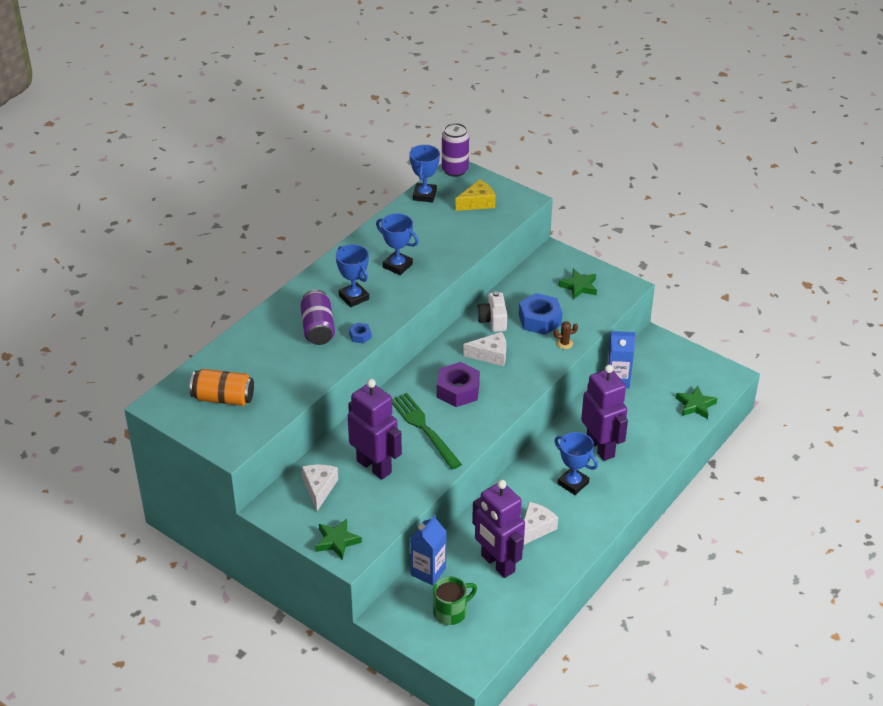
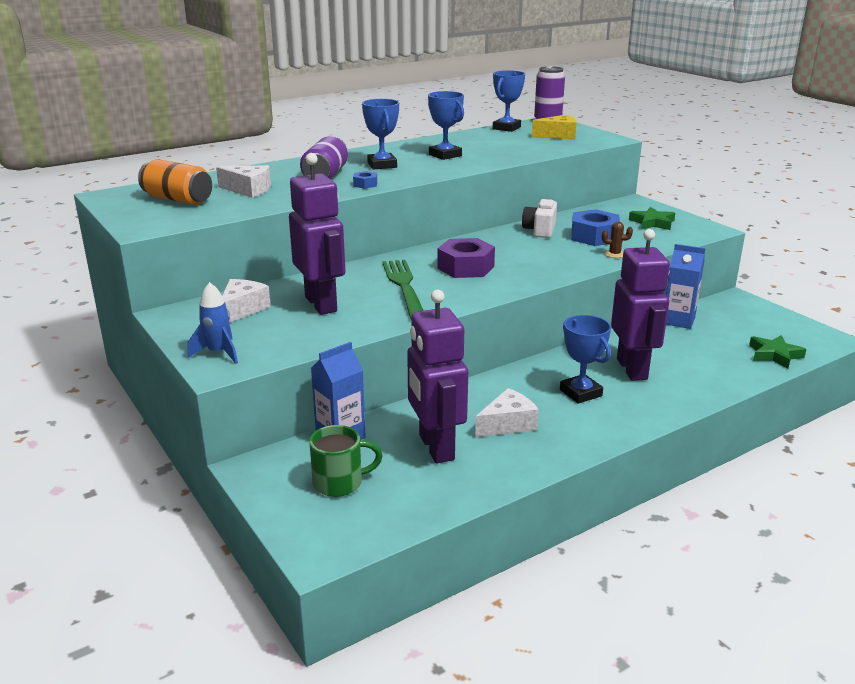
camera: 20 degrees right, 15 degrees down
green star [315,519,362,560] -> blue rocket [187,282,238,364]
white cheese [463,332,506,366] -> white cheese moved to [216,165,271,198]

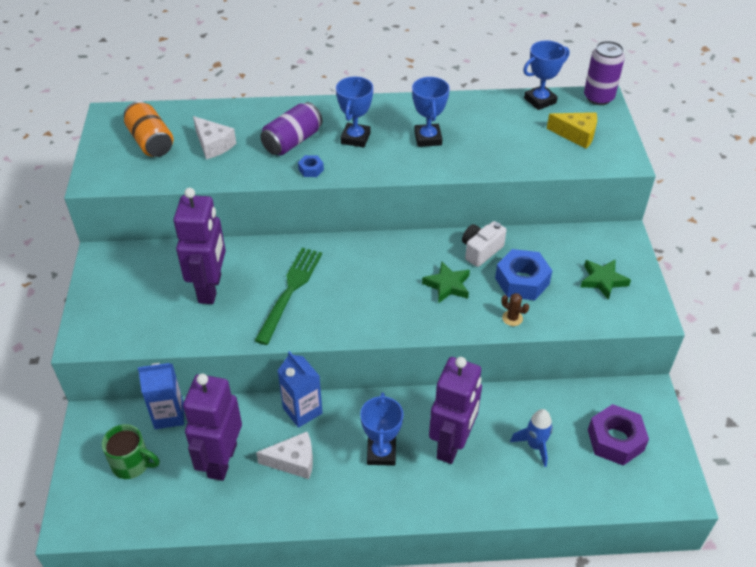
camera: 30 degrees right, 20 degrees up
blue rocket [187,282,238,364] -> blue rocket moved to [510,409,553,467]
white cheese [222,279,271,323] -> none
purple nut [437,238,495,278] -> purple nut moved to [588,404,649,466]
blue carton [666,244,705,329] -> blue carton moved to [277,351,323,428]
green star [749,335,806,369] -> green star moved to [422,262,470,303]

